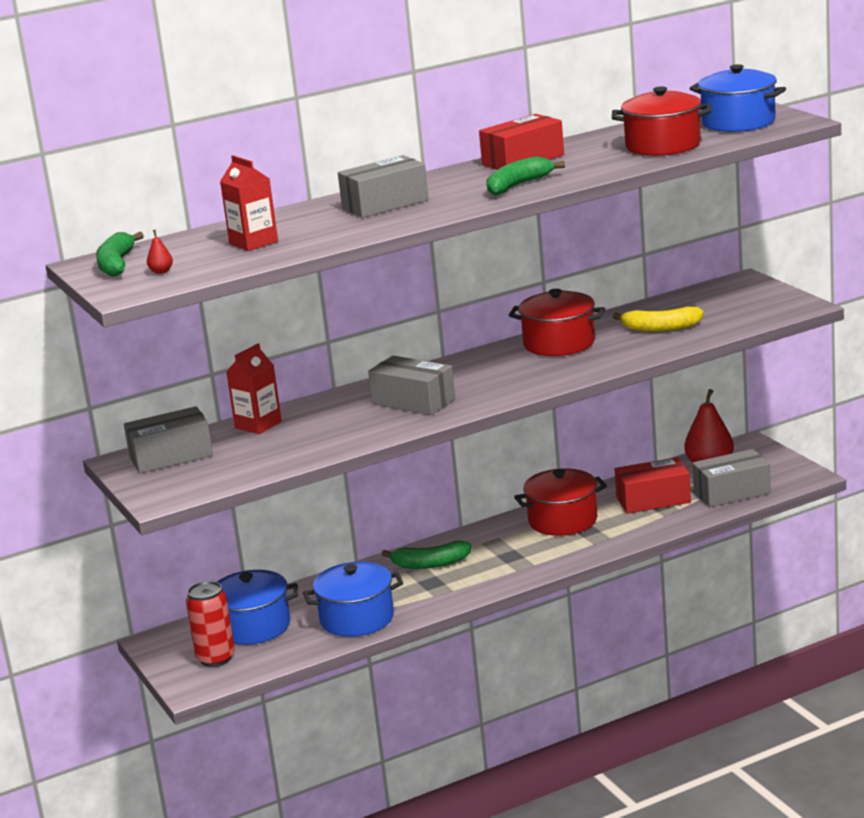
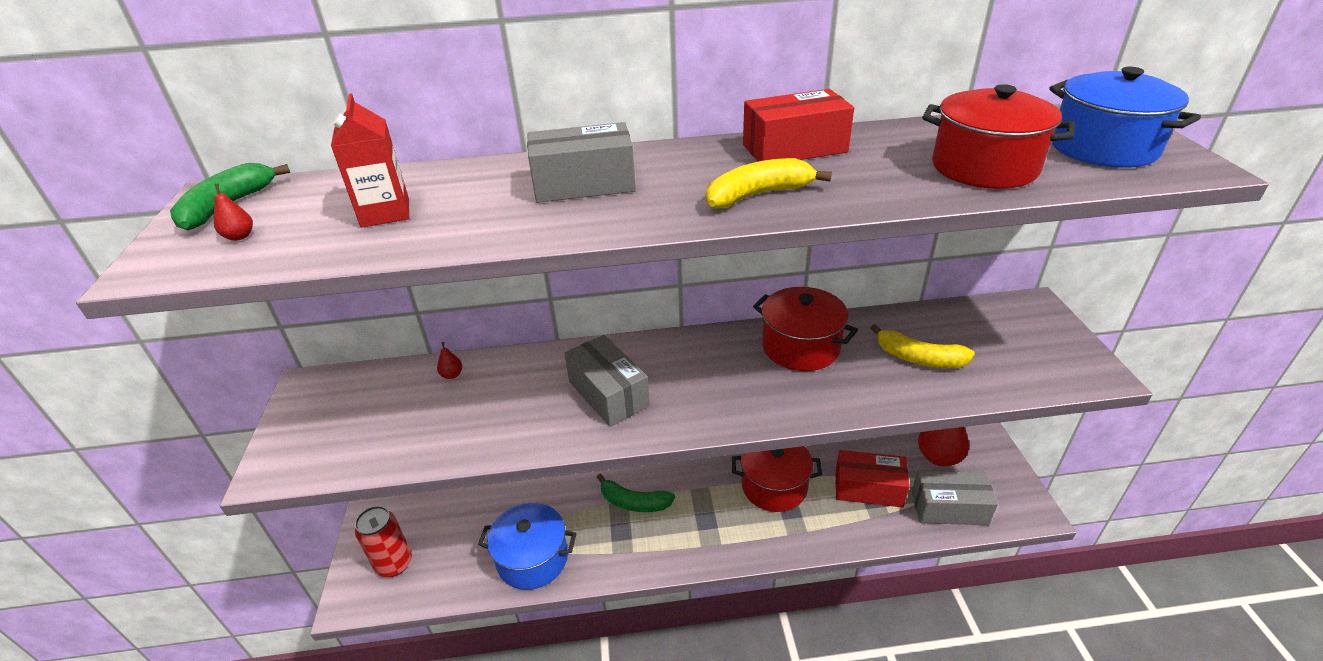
camera: 20 degrees right, 15 degrees up
grey box [124,406,213,473] -> none
blue pot [217,570,298,645] -> none
red carton [226,343,282,434] -> red pear [437,342,462,379]
green banana [486,156,565,196] -> yellow banana [706,158,832,208]

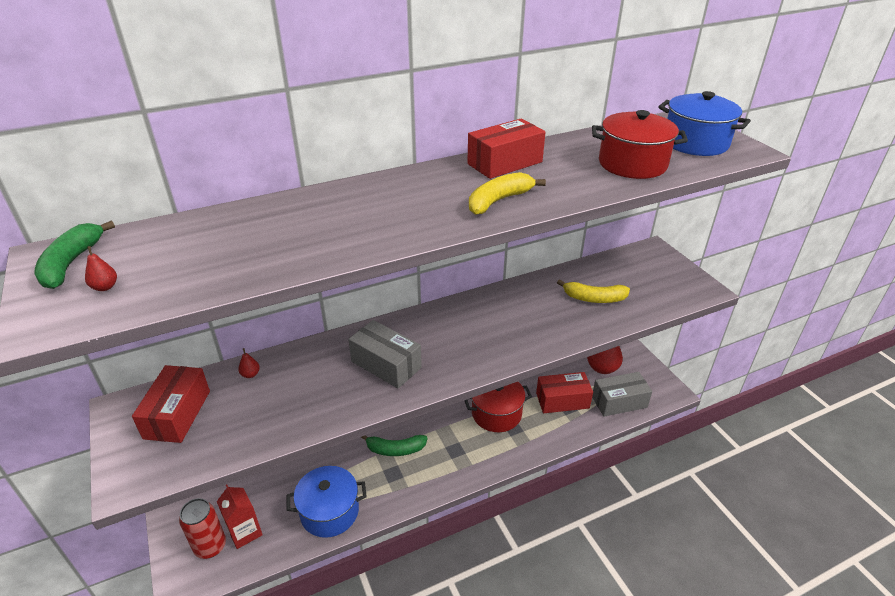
camera: 20 degrees left, 0 degrees up
red carton [331,93,409,228] -> red carton moved to [217,484,263,549]
grey box [527,122,636,203] -> none
red pot [753,287,858,371] -> none
none -> red box [132,365,210,443]

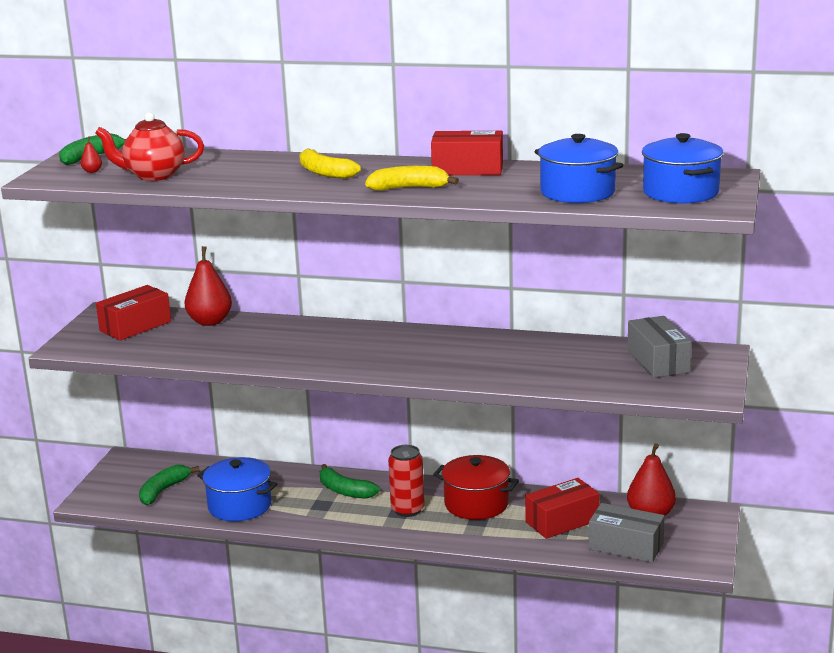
camera: 40 degrees right, 15 degrees down
red can [179,498,226,559] -> red can moved to [388,445,425,517]
red carton [217,484,263,549] -> green banana [139,465,200,505]
red pear [238,348,260,378] -> red pear [185,246,232,326], size x2.37
grey box [348,320,422,389] -> grey box moved to [628,316,692,378]
red box [536,372,593,413] -> red box turned 60 degrees counterclockwise [525,478,599,539]
yellow banana [557,279,630,303] -> yellow banana moved to [299,149,361,179]
red pot [592,110,688,179] -> blue pot [535,134,623,203]
none -> red teapot [95,112,204,181]

